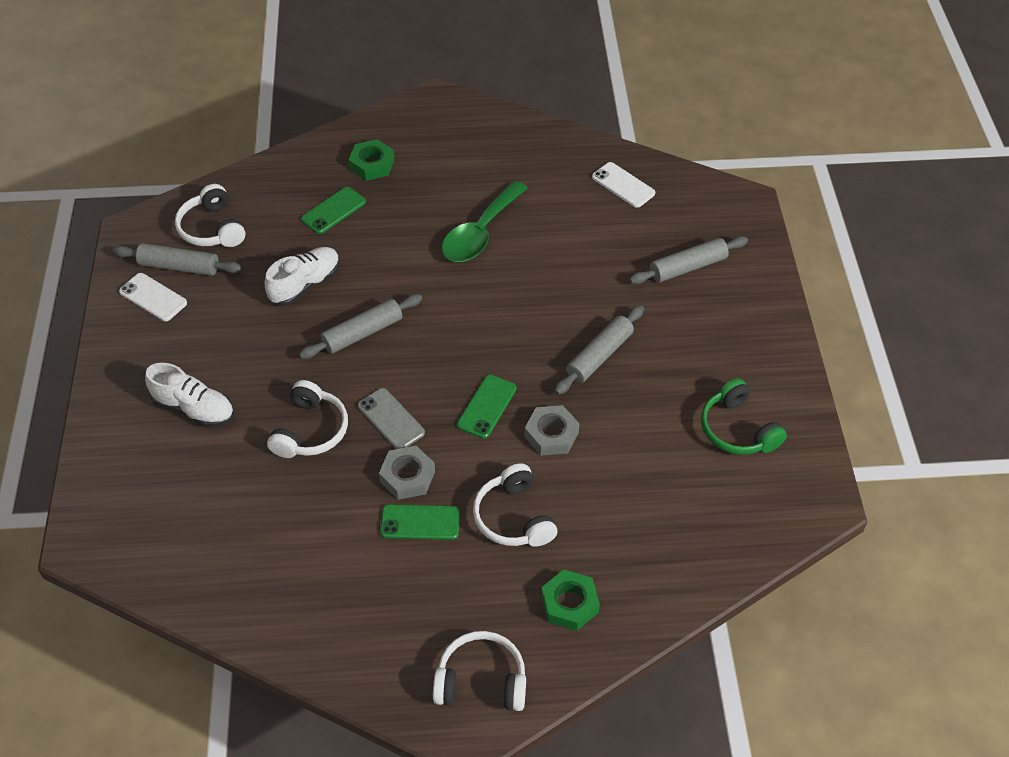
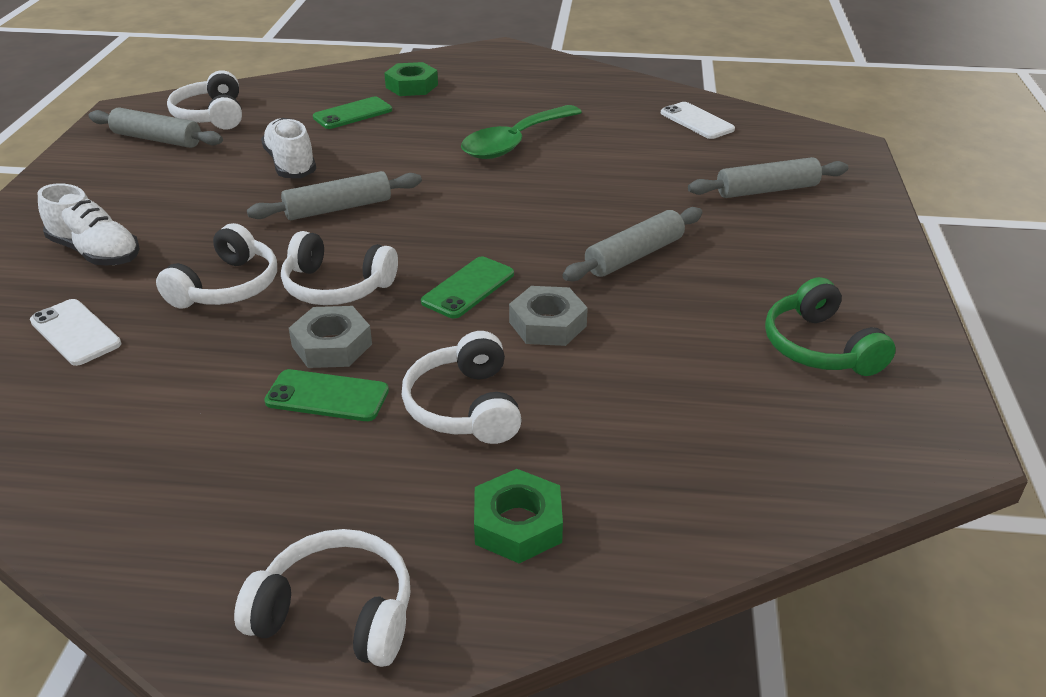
camera: 10 degrees right, 15 degrees down
white phone [119,273,187,321] -> white phone moved to [30,299,121,366]
white shoe [265,247,340,306] -> white shoe turned 75 degrees counterclockwise [261,118,316,178]
grey phone [358,388,425,449] -> white headphones [281,231,398,305]

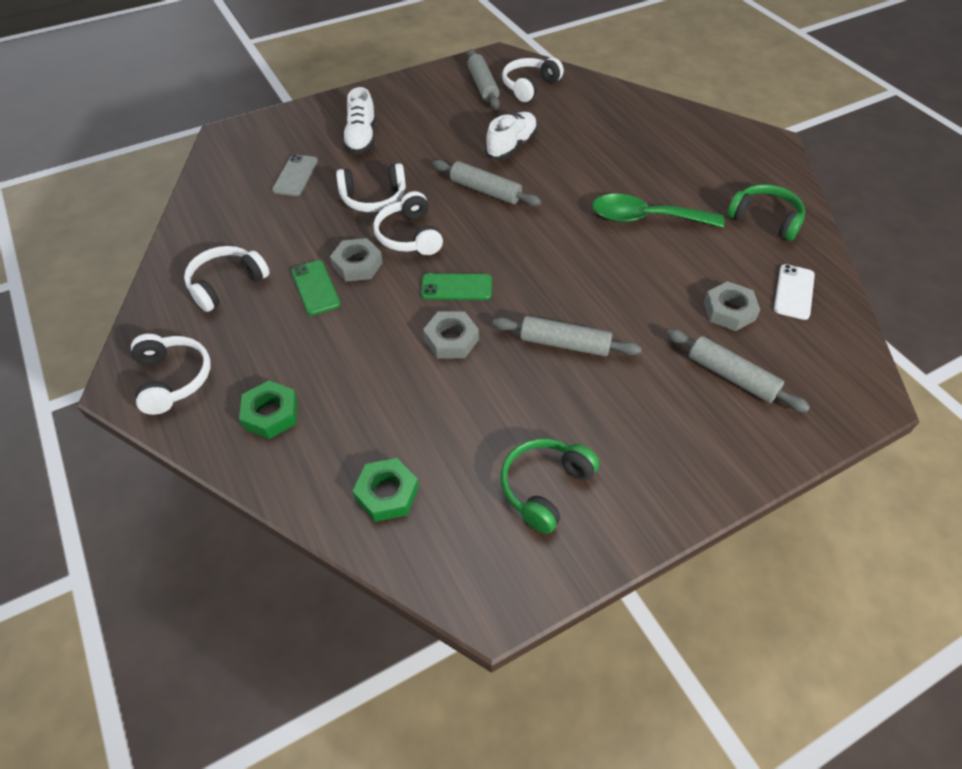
camera: 55 degrees right, 15 degrees up
white phone [30,299,121,366] -> grey phone [272,154,318,196]
green phone [313,97,392,129] -> none
green nut [384,62,438,96] -> green nut moved to [353,458,419,522]
white headphones [402,331,522,444] -> white headphones moved to [184,246,269,312]
none -> grey nut [704,281,760,331]
none -> green headphones [727,184,805,241]

